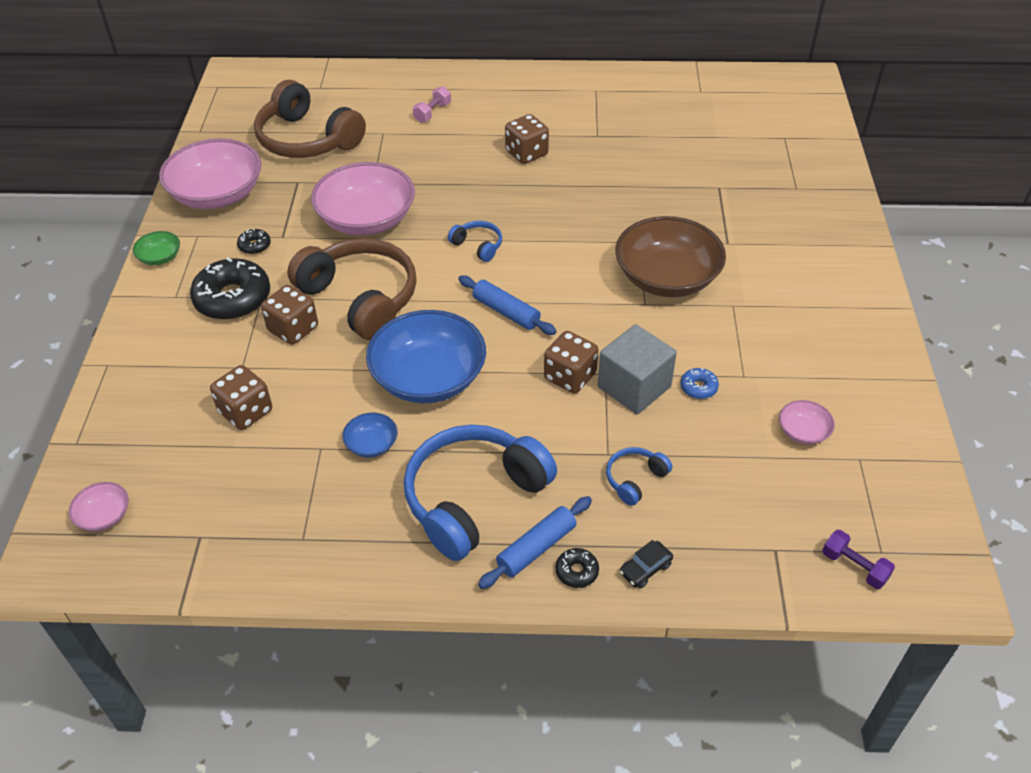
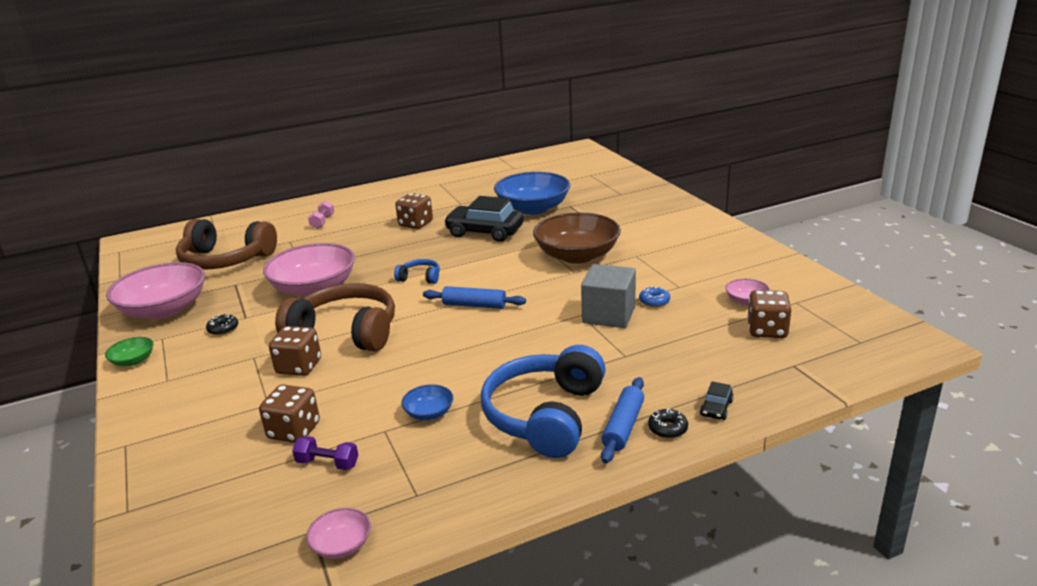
camera: 25 degrees left, 20 degrees down
pink bowl [69,482,129,531] -> pink bowl moved to [306,508,371,559]
black donut [190,258,270,320] -> none
blue bowl [366,310,486,403] -> blue bowl moved to [494,172,570,215]
brown dice [544,331,598,393] -> brown dice moved to [747,290,791,338]
blue headphones [606,447,672,506] -> none
purple dumbbell [822,530,895,589] -> purple dumbbell moved to [292,436,358,470]
none -> black car [444,196,524,242]

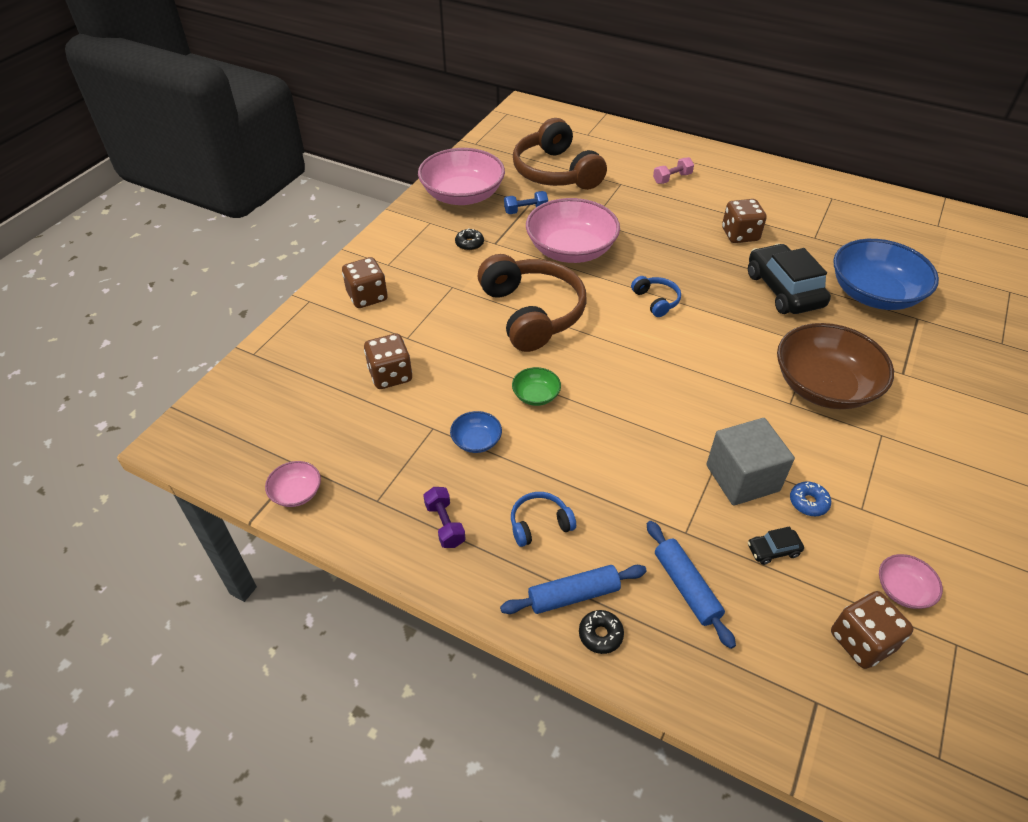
camera: 50 degrees right, 20 degrees up
green bowl [105,337,154,366] -> green bowl moved to [512,367,561,406]
brown dice [269,326,321,376] -> brown dice moved to [342,257,388,308]
purple dumbbell [292,436,358,470] -> purple dumbbell moved to [423,487,466,548]
blue rolling pin [423,286,526,309] -> blue rolling pin moved to [647,521,736,649]
blue headphones [481,345,606,458] -> blue headphones [511,492,576,547], size x0.44
black car [700,381,734,420] -> black car moved to [748,526,804,565]
none -> blue dumbbell [504,191,548,214]

